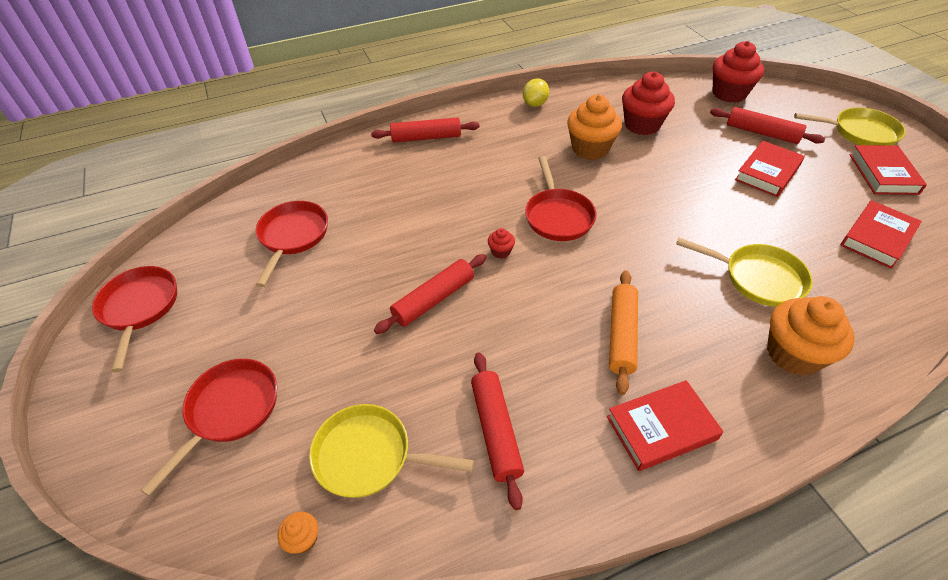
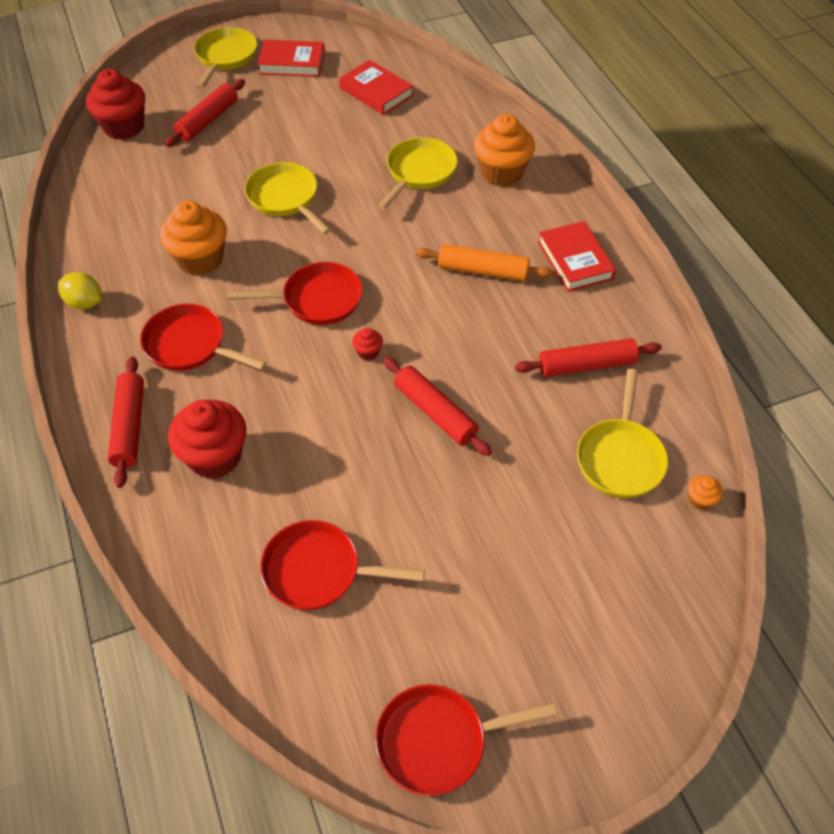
camera: 90 degrees left, 5 degrees up
red pan [140,359,277,496] -> red pan moved to [140,304,267,371]
red cupcake [622,72,675,135] -> red cupcake moved to [168,400,247,479]
red book [735,141,805,197] -> none
none -> yellow pan [244,162,331,234]

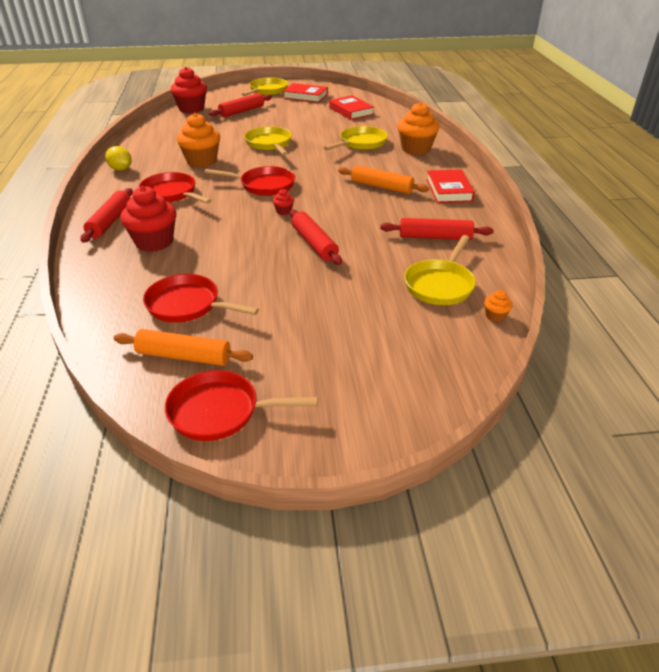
camera: 15 degrees right, 15 degrees down
none -> orange rolling pin [114,329,253,366]

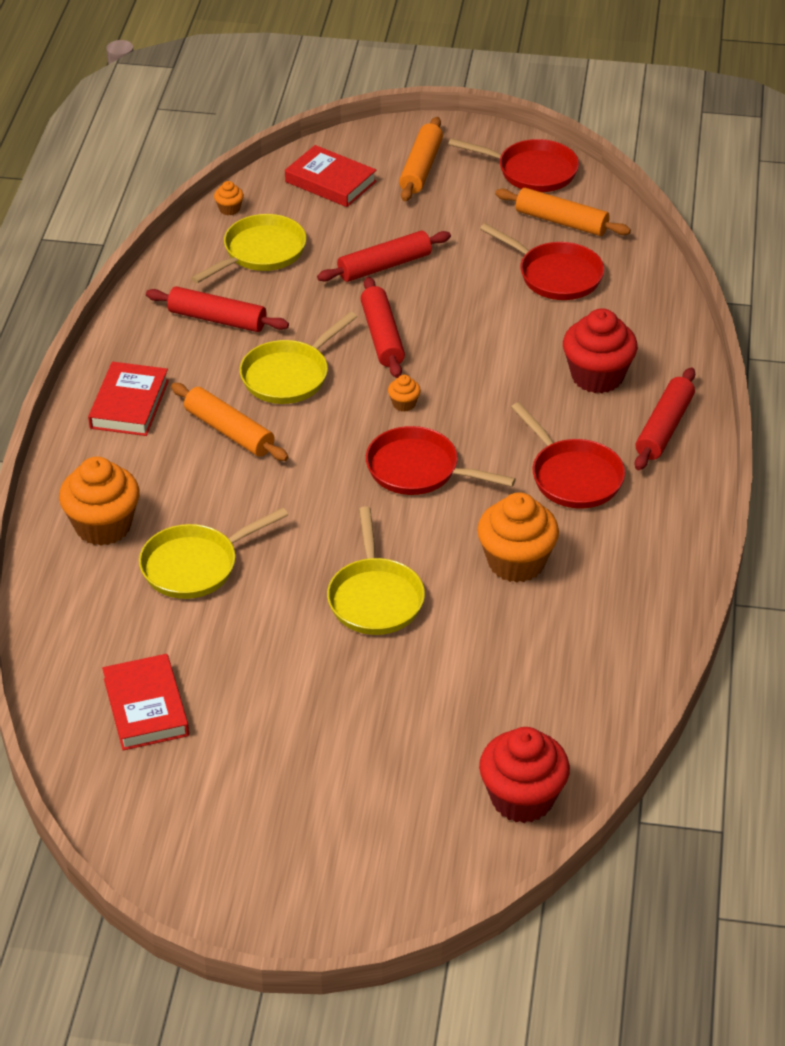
camera: 165 degrees left, 5 degrees up
yellow lemon [105,146,132,171] -> none
red rolling pin [209,93,272,117] -> red rolling pin moved to [317,231,451,282]
yellow pan [242,77,288,96] -> yellow pan moved to [240,312,357,404]
red cupcake [273,189,294,215] -> orange cupcake [388,375,421,412]
red book [283,83,328,103] -> red book moved to [285,145,377,207]
none -> orange rolling pin [399,117,443,201]

